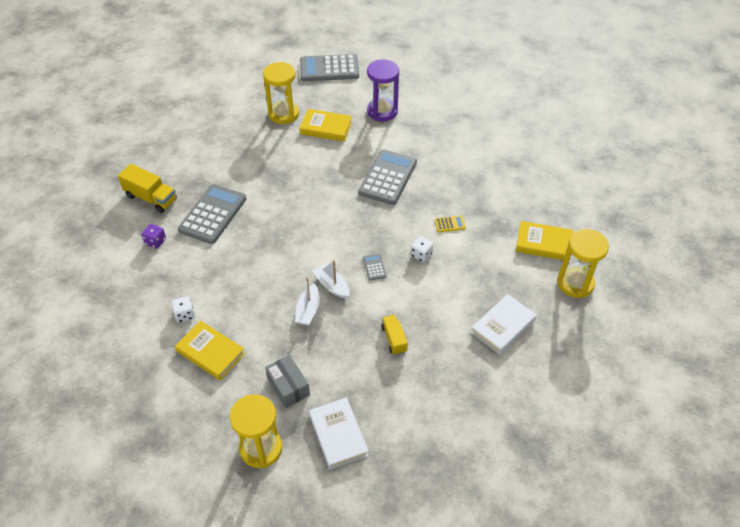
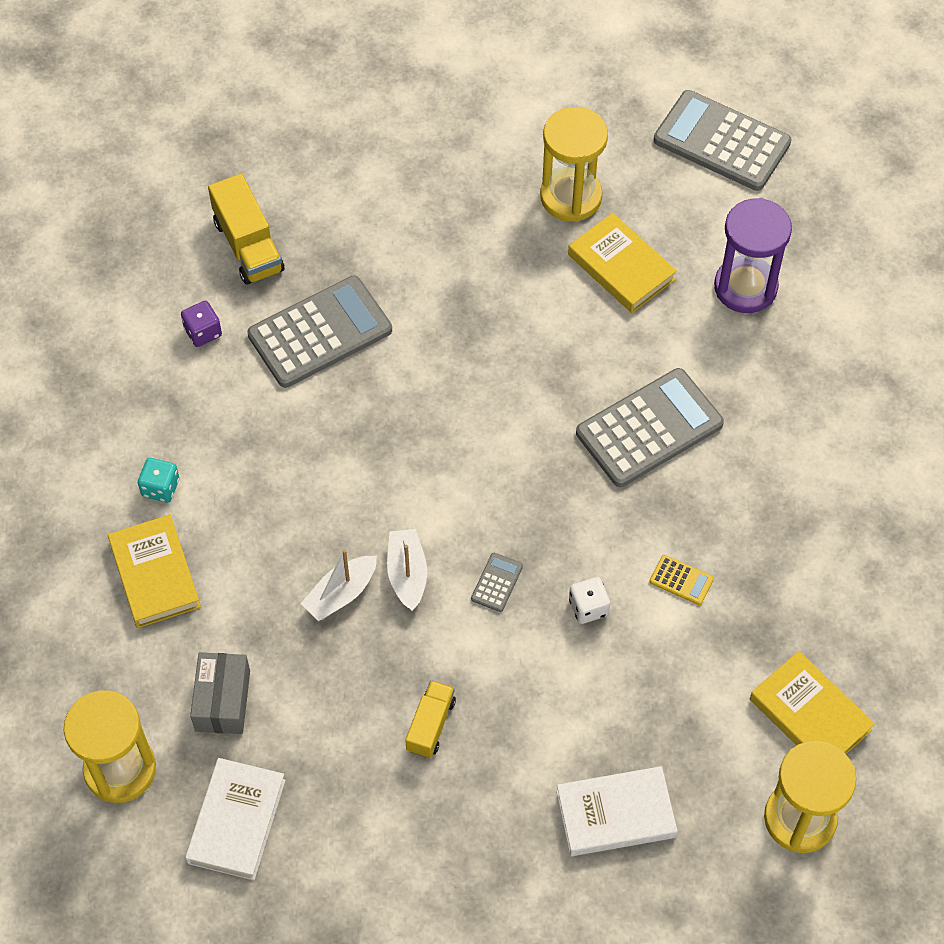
camera: 35 degrees right, 10 degrees up
white dice [171,296,195,323] -> turquoise dice [138,458,179,503]

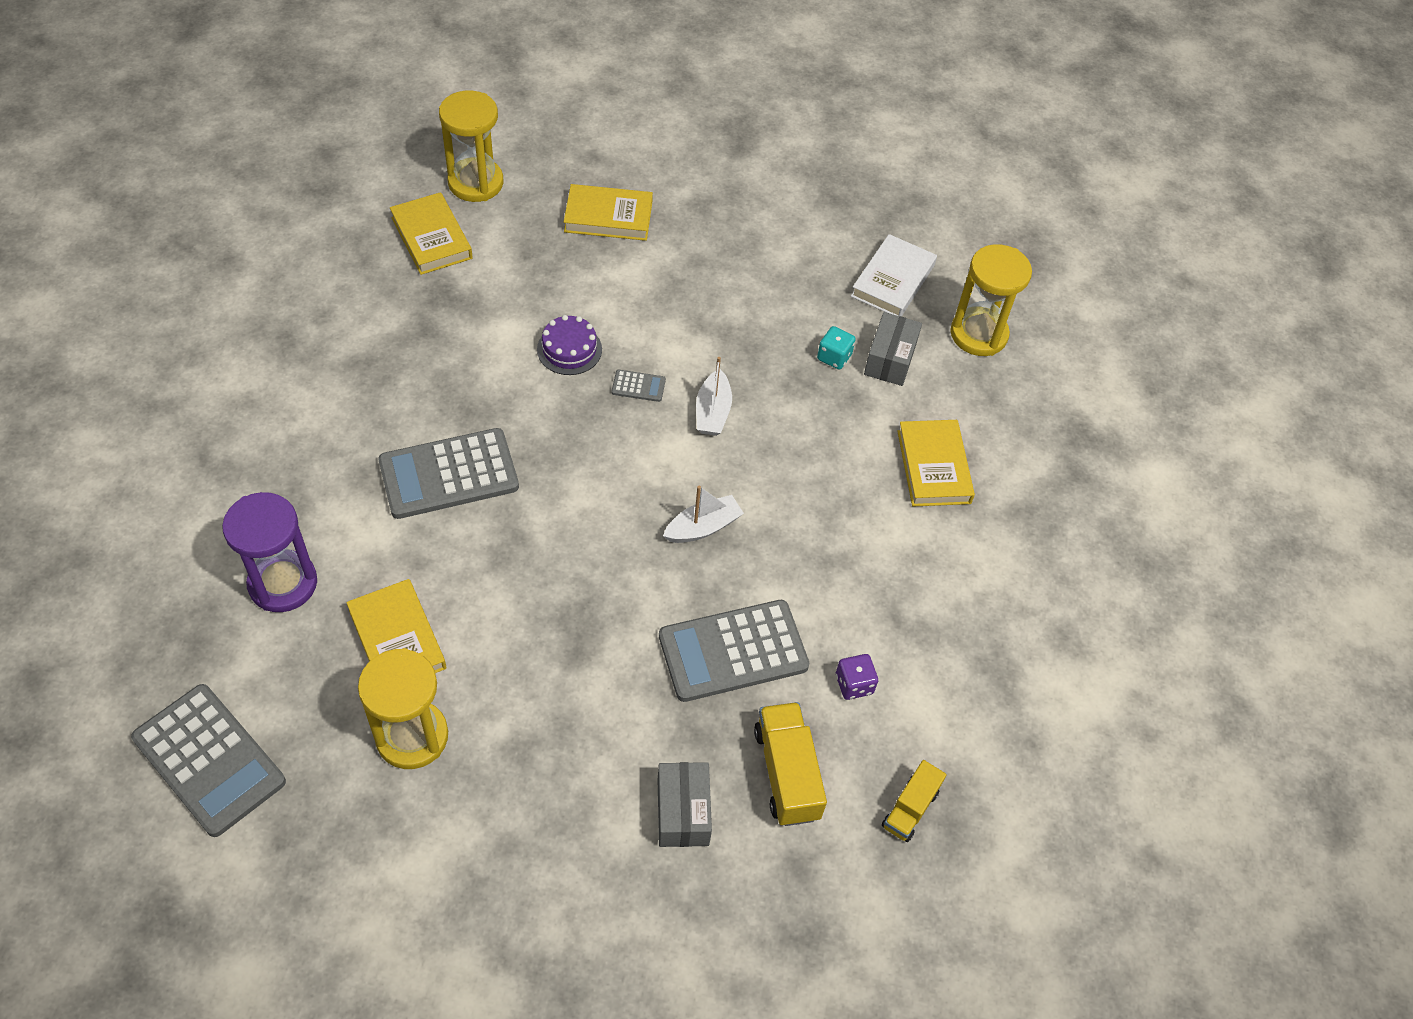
camera: 170 degrees left, 5 degrees down
turquoise dice [138,458,179,503] -> turquoise dice moved to [817,326,856,370]
white boat [301,549,377,621] -> white boat moved to [663,486,744,543]
yellow truck [405,680,456,758] -> yellow truck moved to [882,760,946,842]
grey calculator [471,553,523,612] -> grey calculator turned 120 degrees counterclockwise [612,370,666,402]
white book [556,766,677,856] -> yellow book [564,184,653,241]
white dice [569,577,610,624] -> purple cake [537,315,602,375]
yellow calculator [649,555,714,605] -> none
none -> grey box [658,762,712,847]

